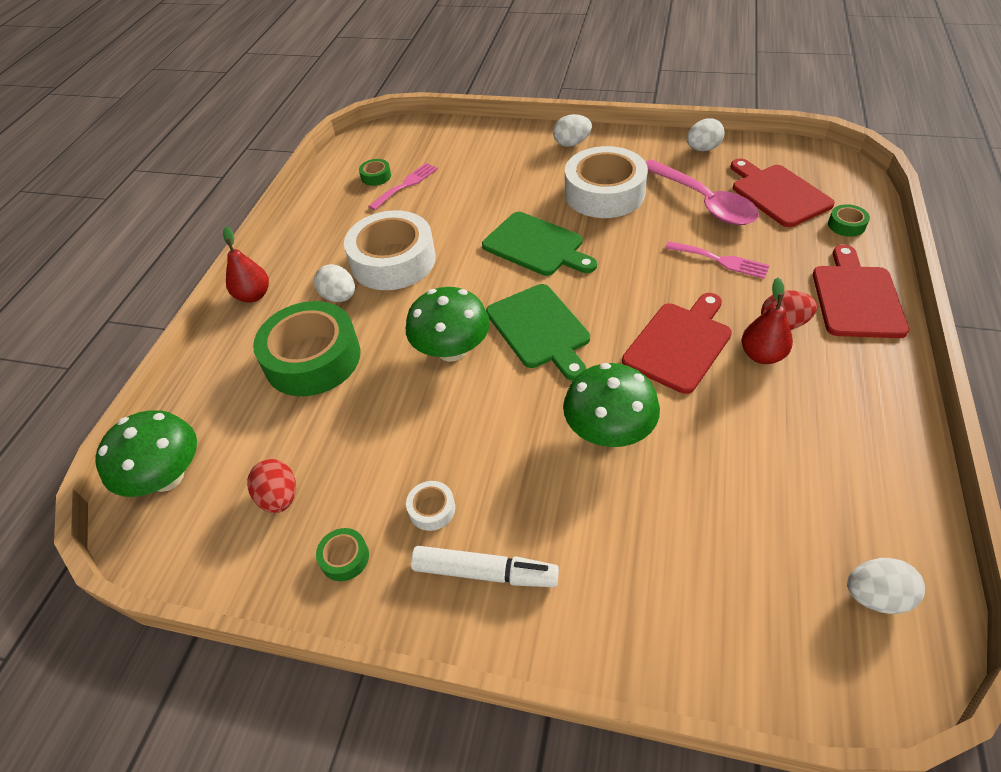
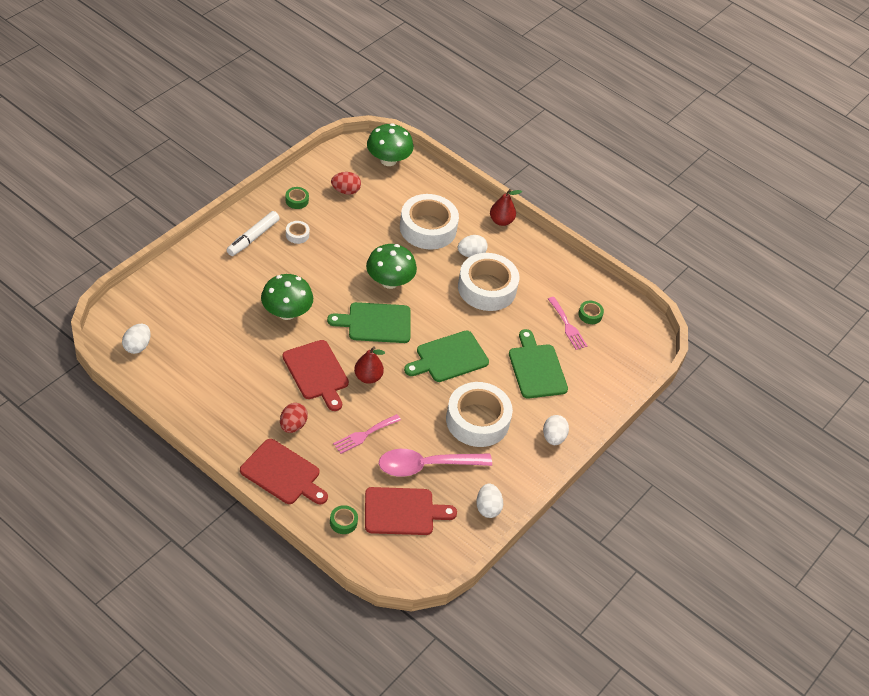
camera: 105 degrees right, 0 degrees up
green tape [253,301,360,396] -> white tape [400,194,459,250]
red pear [742,277,793,364] -> red pear moved to [354,346,385,384]
none -> green cutting board [509,329,568,398]

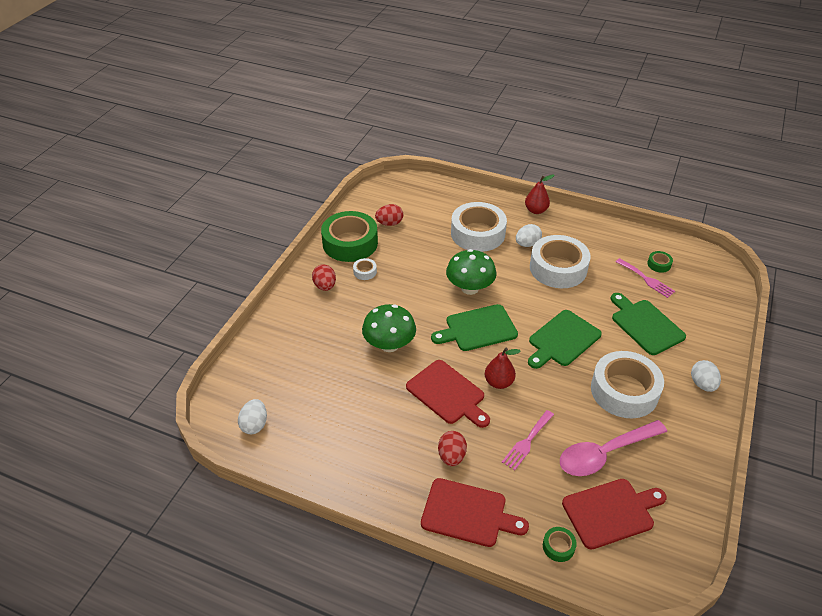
camera: 10 degrees left, 5 degrees down
white marker [227,211,280,256] -> red egg [312,264,336,291]
green tape [285,187,309,209] -> green tape [321,211,378,262], size x2.47
green mushroom [367,123,414,166] -> none
white egg [476,484,503,518] -> none

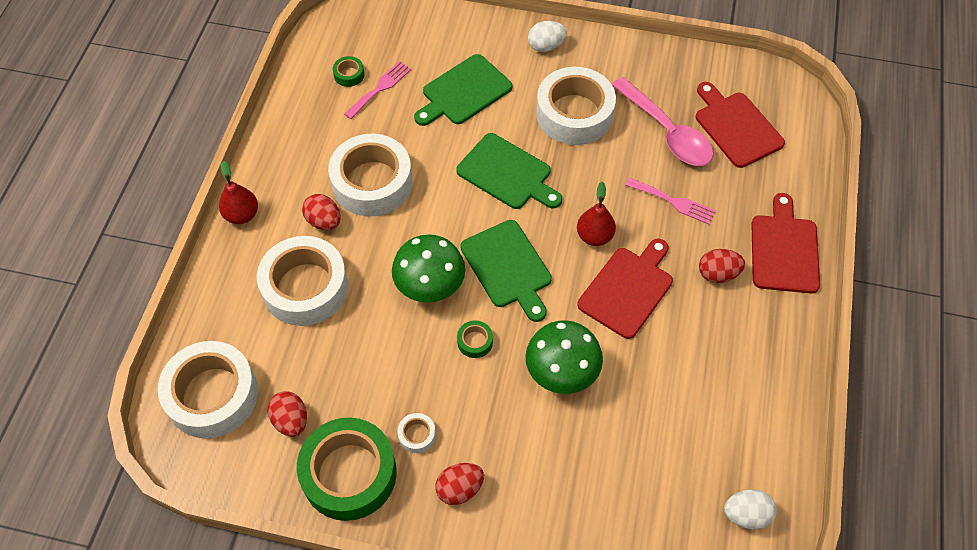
camera: 100 degrees left, 15 degrees up
white egg [516,224,542,247] -> red egg [302,194,341,230]
green tape [543,527,577,562] -> green tape moved to [457,320,493,358]
none -> white tape [158,341,258,438]

